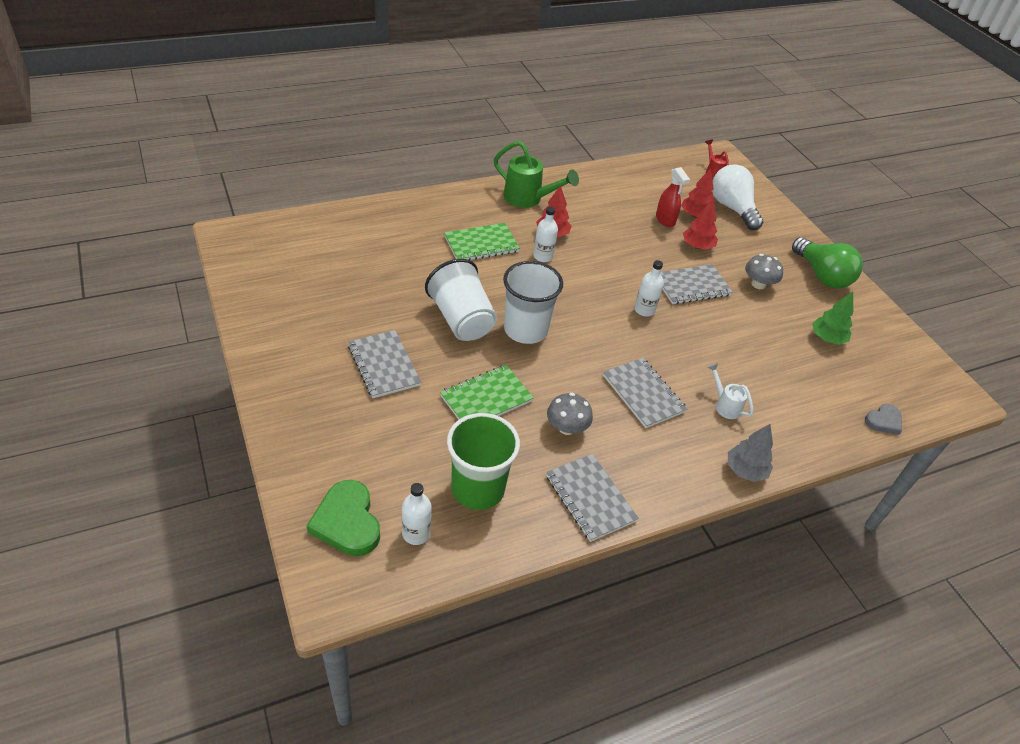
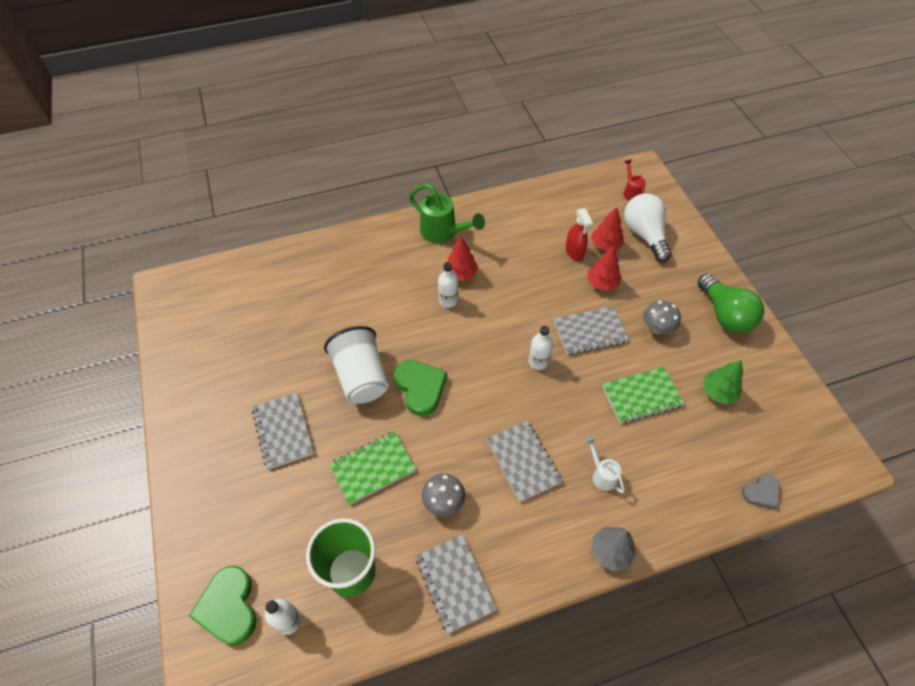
camera: 10 degrees right, 10 degrees up
green notebook [444,223,520,260] -> green notebook moved to [602,367,684,424]
white cup [503,261,563,344] -> green heart [394,360,447,416]

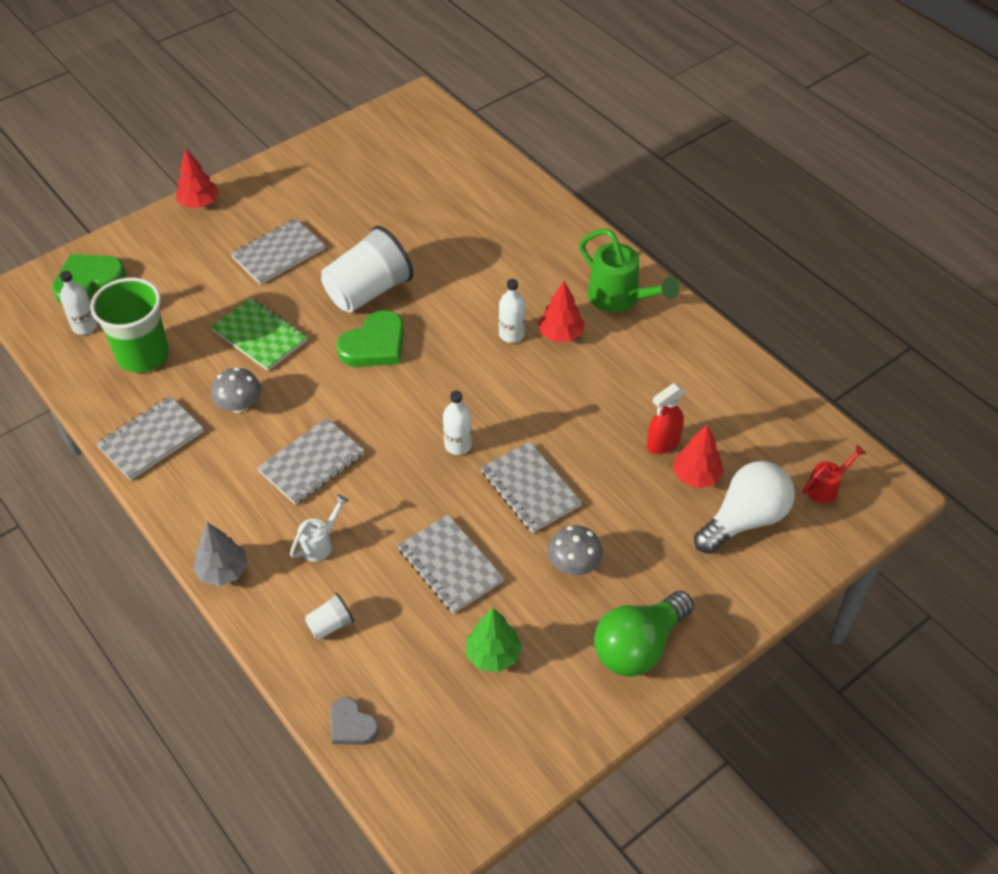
camera: 70 degrees right, 5 degrees down
green watering can [409,184,485,243] -> green watering can turned 60 degrees counterclockwise [579,229,679,312]
red tree [587,246,622,291] -> red tree moved to [176,149,219,208]
green notebook [602,367,684,424] -> grey notebook [398,514,504,614]
none -> white cup [305,593,354,639]

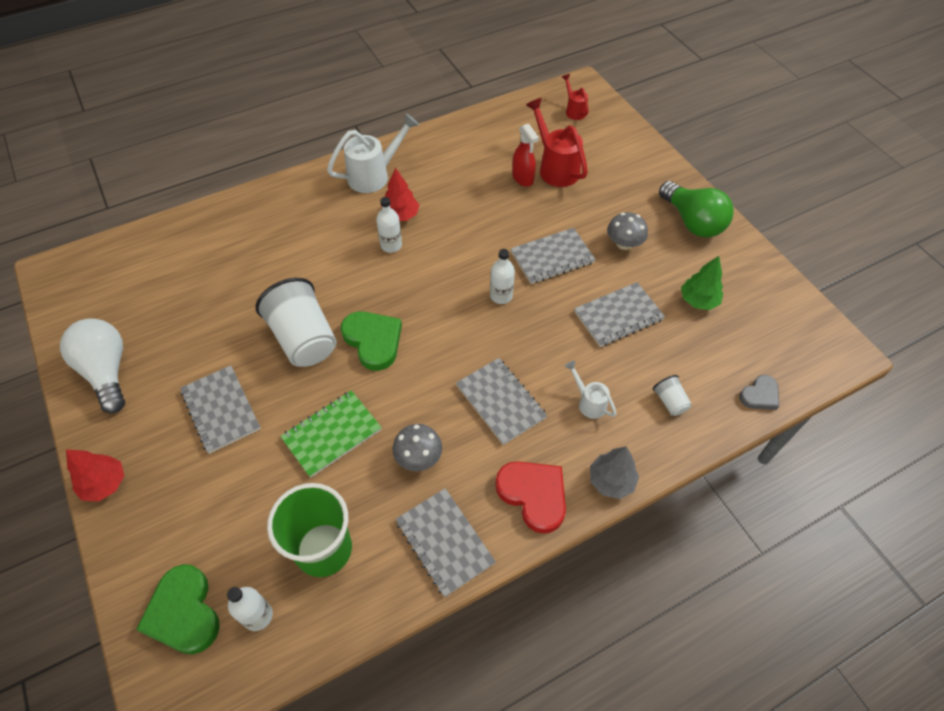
camera: 80 degrees left, 5 degrees up
green watering can [579,229,679,312] -> white watering can [327,113,419,193]
red tree [673,425,724,488] -> red watering can [526,98,588,187]
white light bulb [694,461,795,554] -> white light bulb moved to [60,318,125,413]
none -> red heart [495,461,566,534]

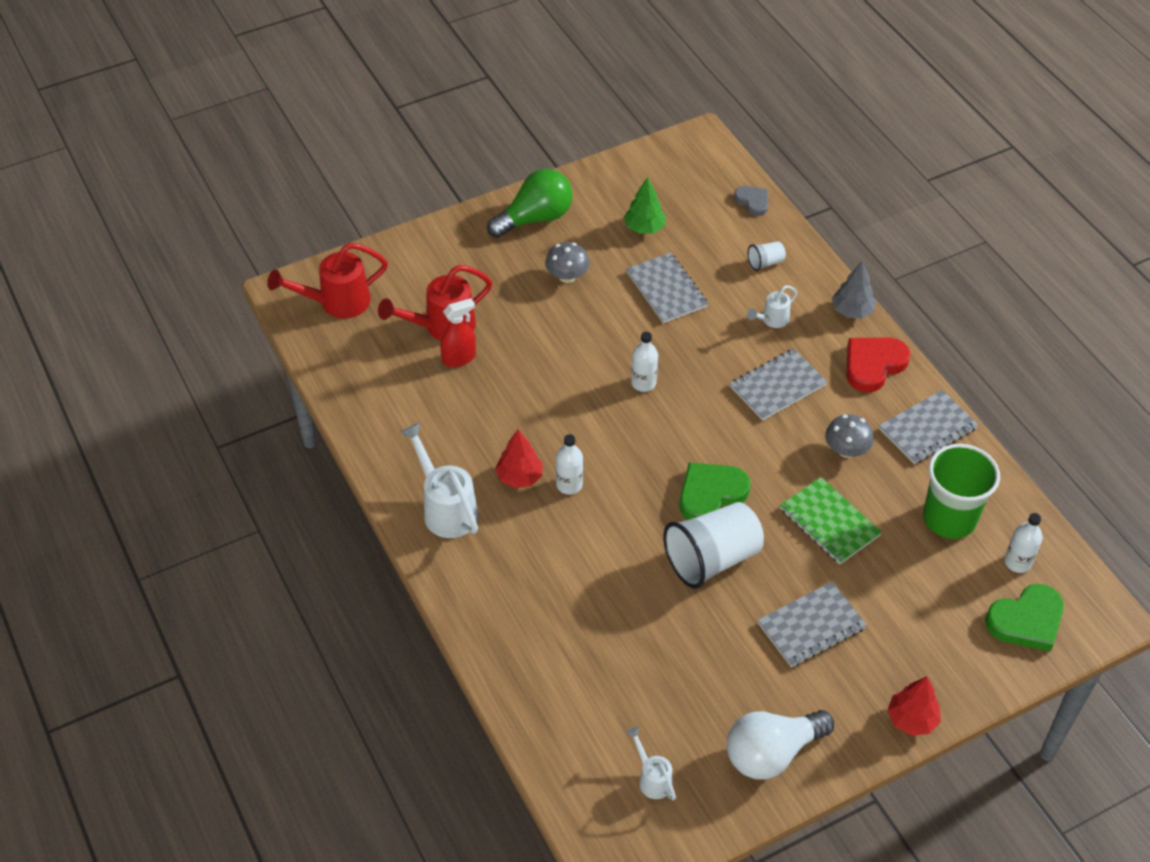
camera: 90 degrees left, 5 degrees down
grey notebook [511,228,596,284] -> none
red watering can [562,74,589,120] -> red watering can [267,243,388,319], size x1.82
none -> white watering can [626,727,676,800]

